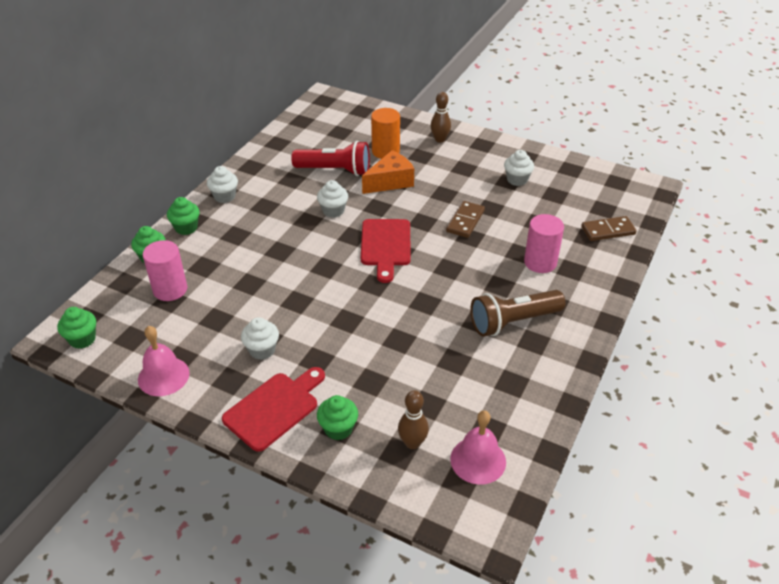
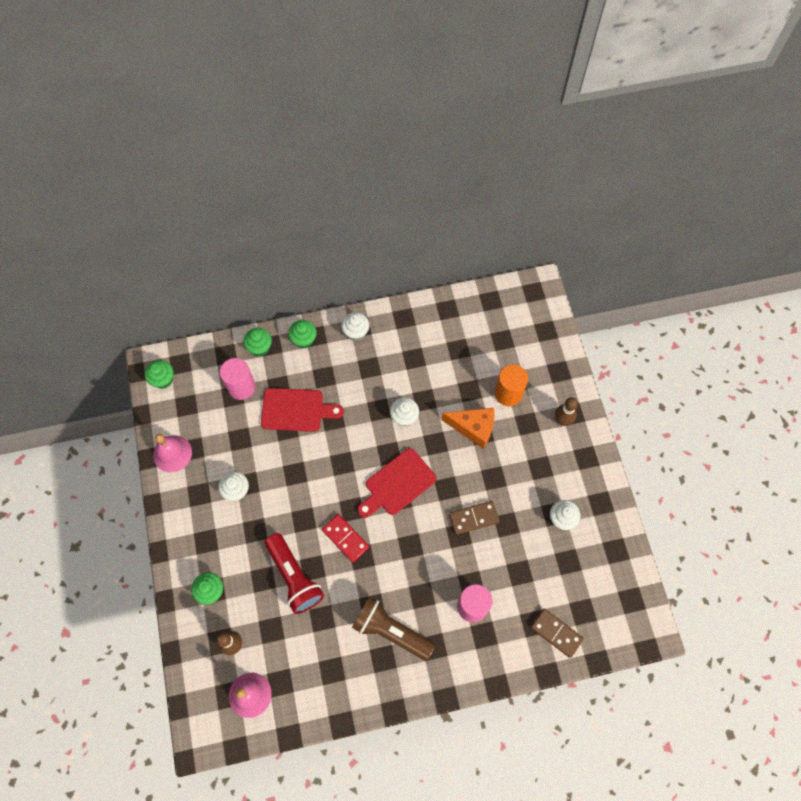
camera: 50 degrees right, 25 degrees up
red cutting board [222,367,325,452] -> red cutting board moved to [261,388,344,432]
red flashlight [291,141,370,176] -> red flashlight moved to [265,533,324,614]
none -> red domino [322,514,369,563]

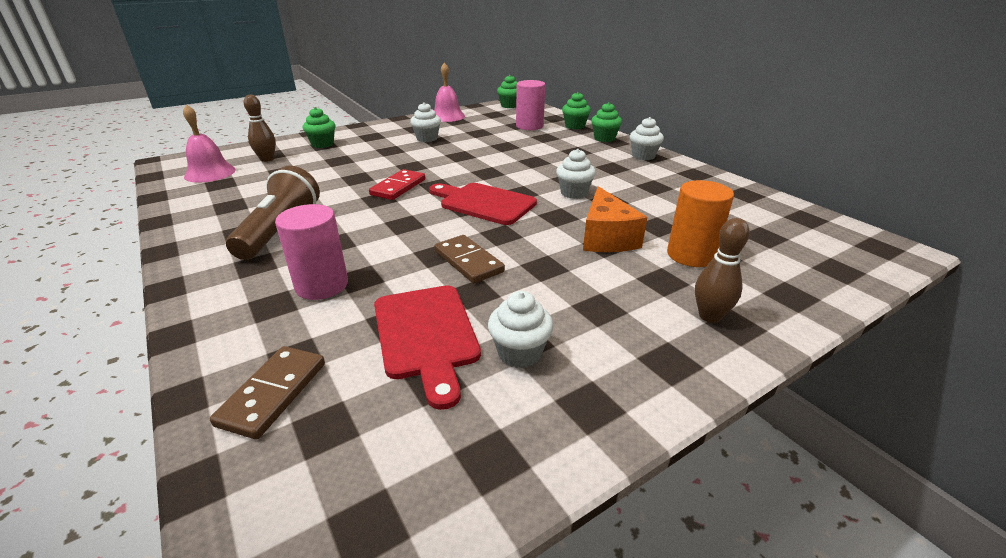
camera: 70 degrees right, 35 degrees down
red cutting board [261,388,344,432] -> red cutting board moved to [374,285,481,410]
red flashlight [265,533,324,614] -> none

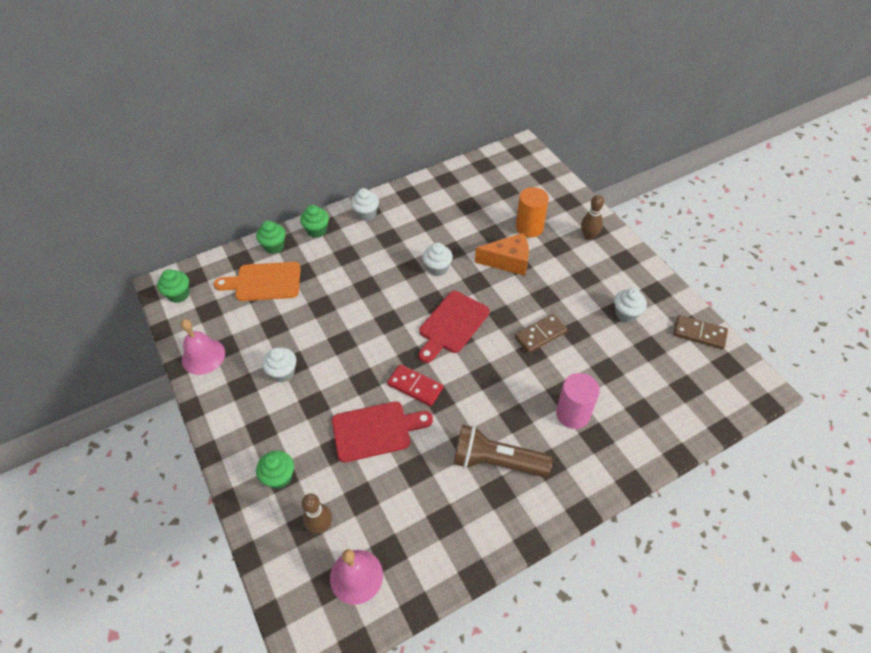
camera: 85 degrees left, 20 degrees up
brown domino [210,346,325,439] -> brown domino moved to [673,315,728,349]
red cutting board [374,285,481,410] -> red cutting board moved to [332,401,433,462]
pink cylinder [516,80,545,130] -> orange cutting board [214,262,300,301]

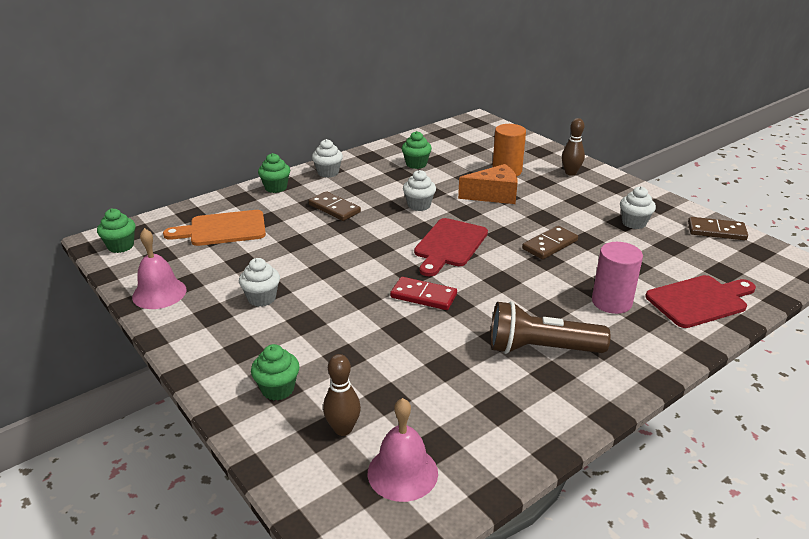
camera: 10 degrees left, 20 degrees down
green cupcake [256,221,286,254] -> green cupcake moved to [402,131,432,169]
red cutting board [332,401,433,462] -> red cutting board moved to [645,275,756,328]
none -> brown domino [309,191,361,221]

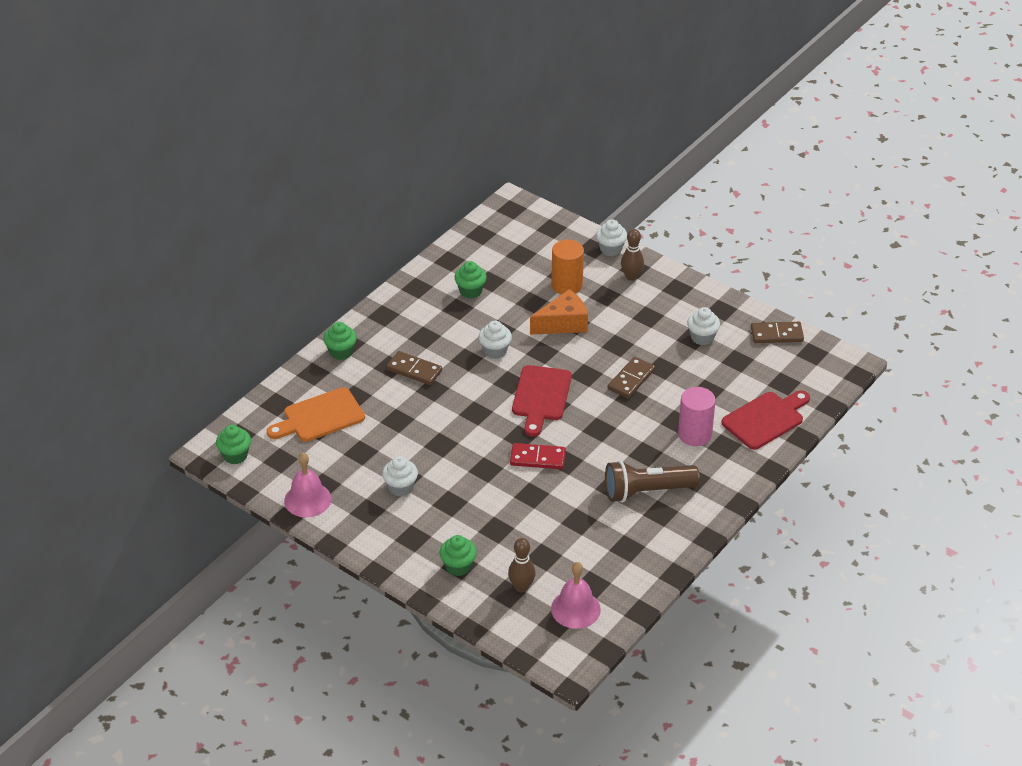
camera: 15 degrees left, 10 degrees up
white cupcake [312,139,343,178] -> white cupcake moved to [596,219,627,256]

